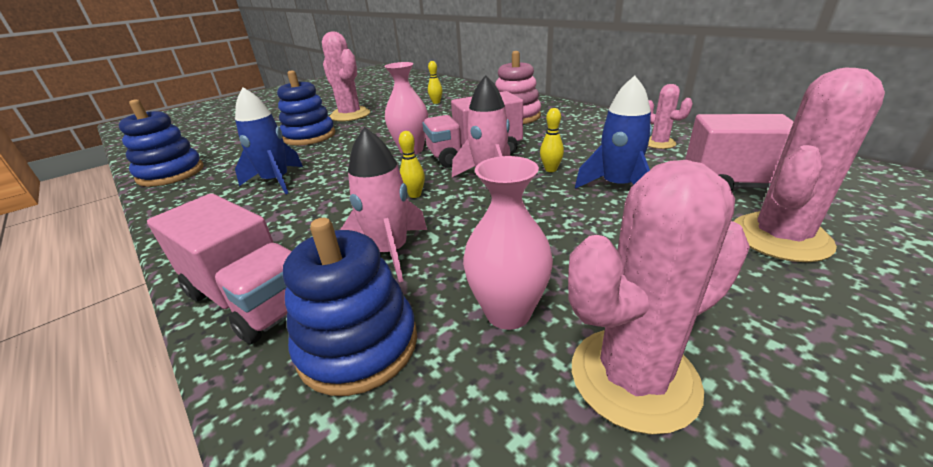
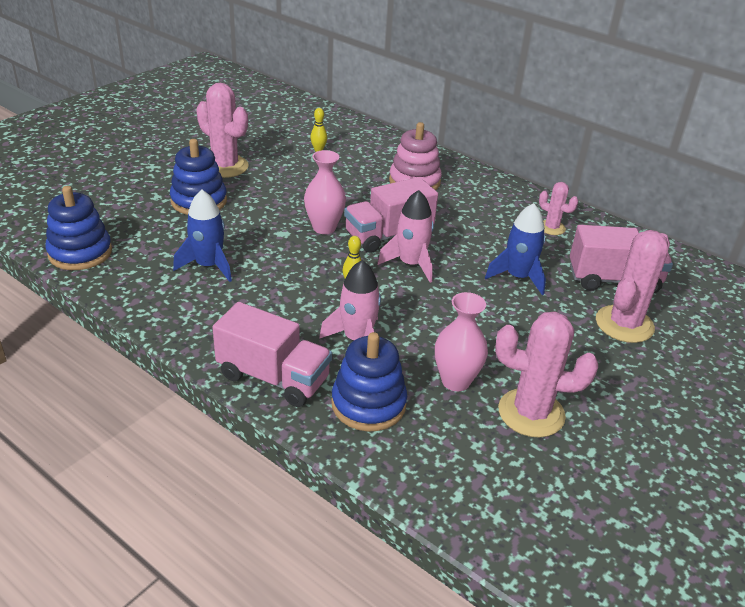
camera: 15 degrees left, 5 degrees up
yellow bowling pin [540,108,564,172] -> none
pink cactus [568,160,750,435] -> pink cactus turned 45 degrees clockwise [495,311,598,438]

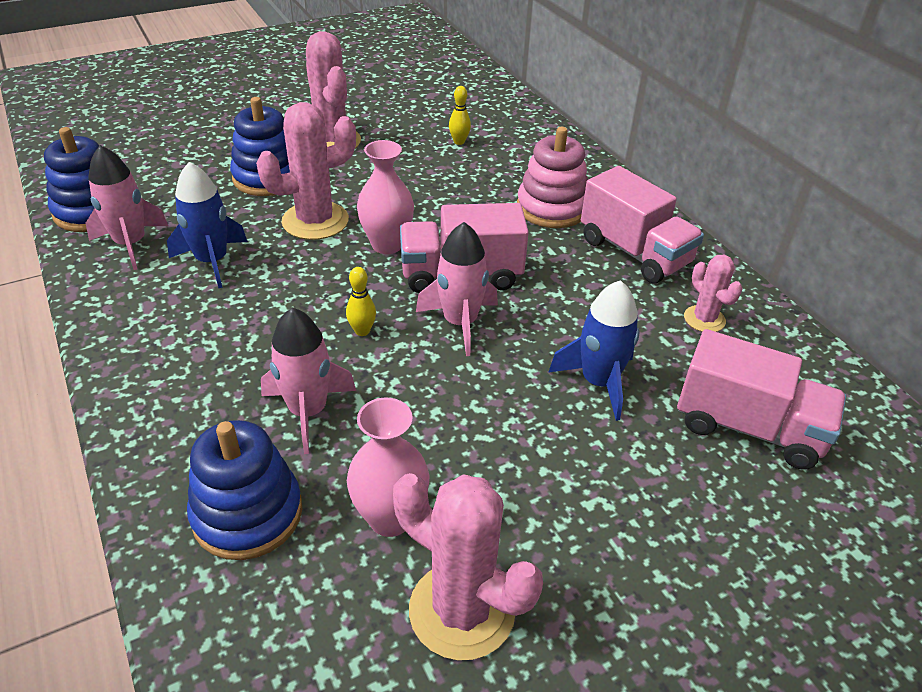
camera: 25 degrees right, 5 degrees up
pink truck [212,302,332,407] -> pink truck moved to [581,166,704,283]
pink cactus [596,230,670,343] -> pink cactus moved to [256,102,356,240]
none -> pink rocket [85,145,168,270]

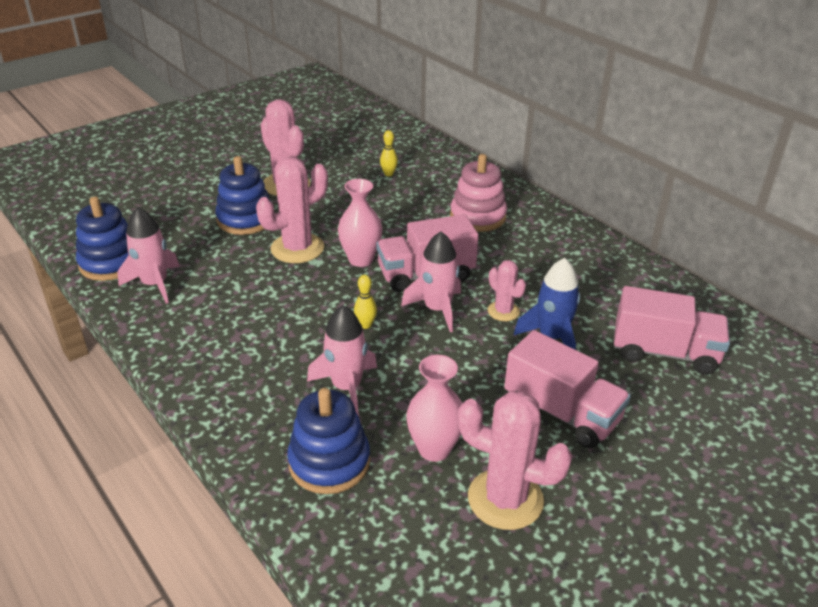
camera: 10 degrees left, 5 degrees down
blue rocket [167,162,248,288] -> none
pink truck [581,166,704,283] -> pink truck moved to [504,330,631,448]
pink cactus [684,255,743,332] -> pink cactus moved to [488,260,526,321]

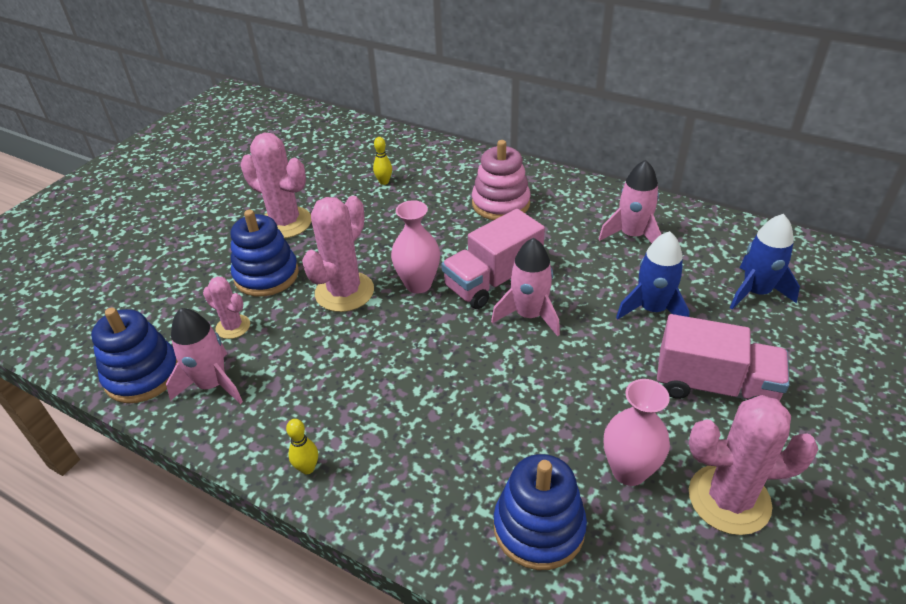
camera: 20 degrees left, 5 degrees up
pink rocket [307,305,377,416] -> pink rocket moved to [598,160,661,243]
yellow bowling pin [354,275,377,329] -> yellow bowling pin moved to [286,419,318,474]
pink cactus [488,260,526,321] -> pink cactus moved to [203,276,250,339]
pink truck [614,286,730,375] -> blue rocket [730,214,800,309]

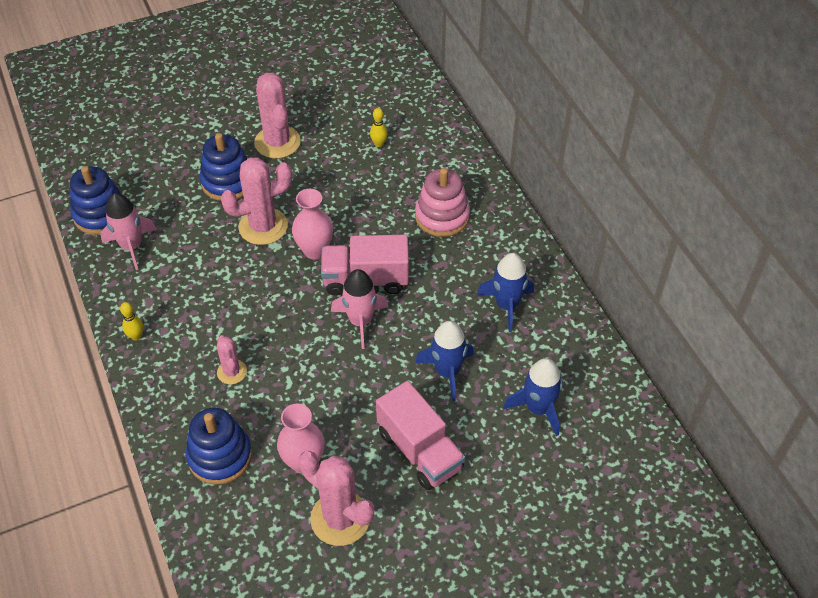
camera: 35 degrees right, 10 degrees up
pink cactus [203,276,250,339] -> pink cactus moved to [217,335,247,384]
pink rocket [598,160,661,243] -> blue rocket [477,253,534,332]

